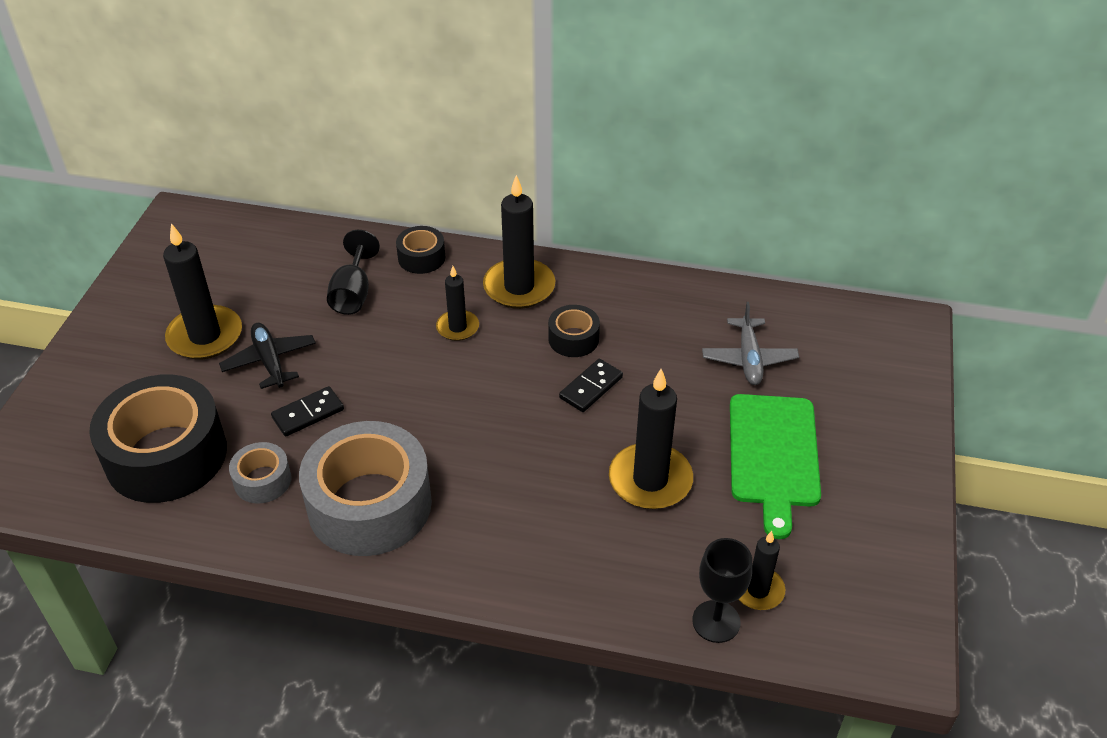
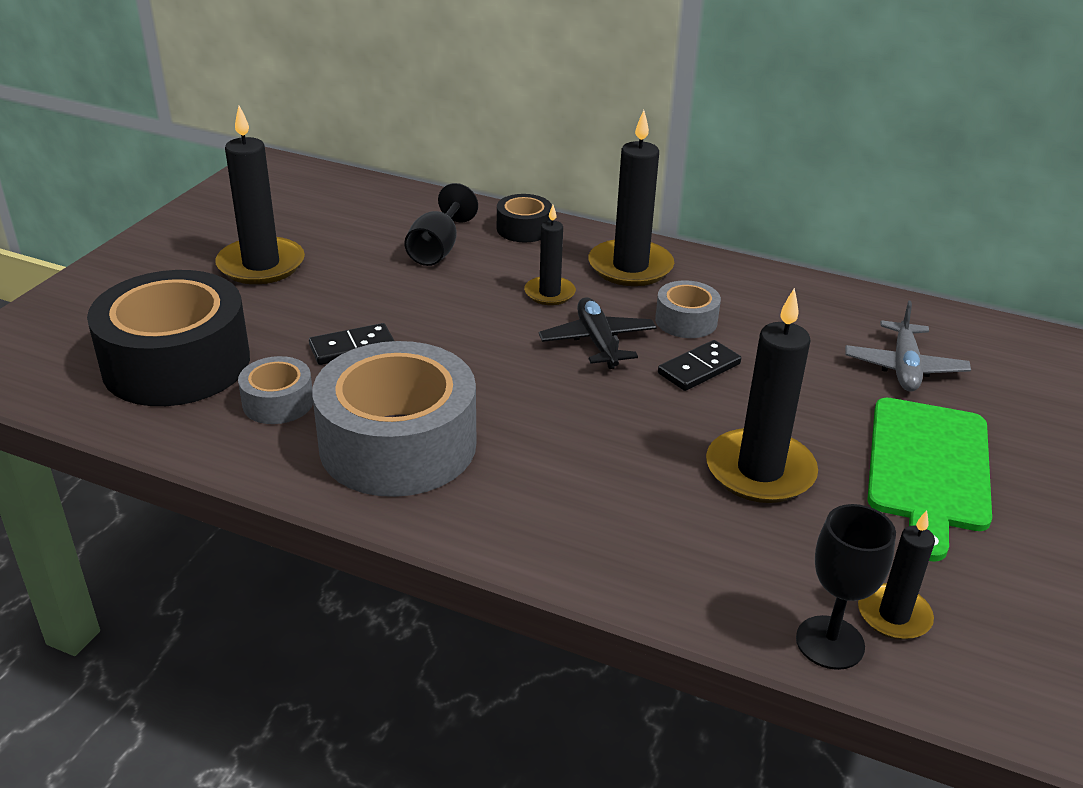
camera: 10 degrees right, 10 degrees down
black plane [219,323,316,389] -> black plane moved to [539,297,657,369]
black tape [548,305,600,357] -> grey tape [655,280,721,338]

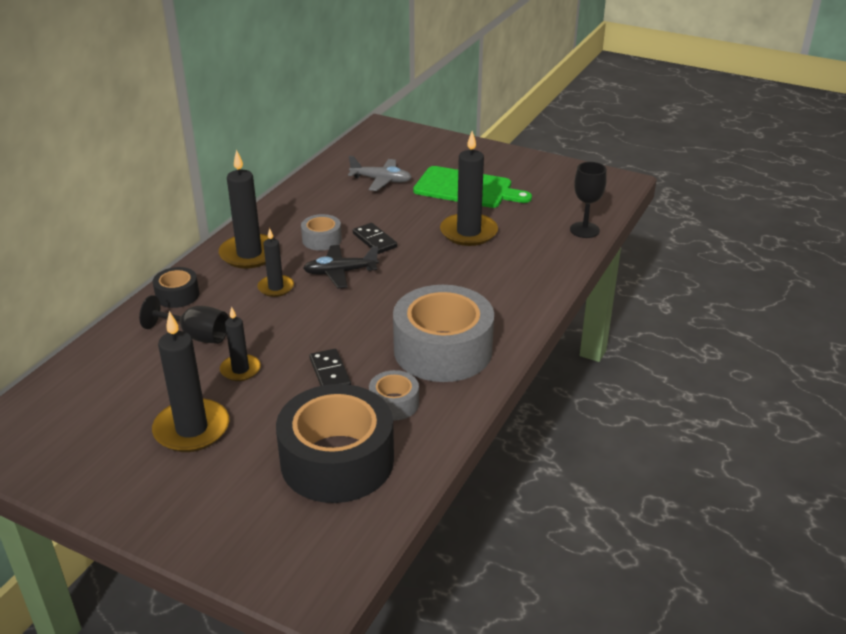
camera: 85 degrees left, 0 degrees up
black candle [858,510,935,640] -> black candle moved to [220,307,261,381]

